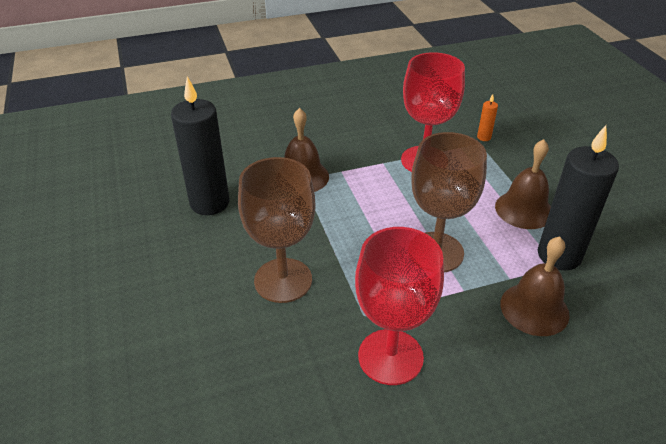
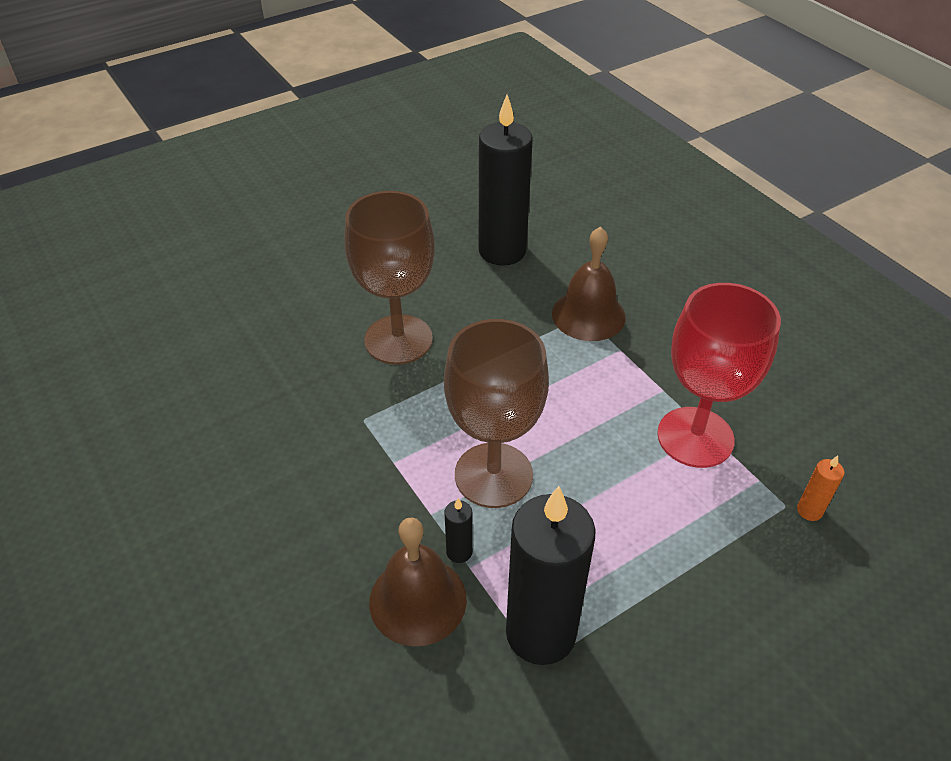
camera: 75 degrees right, 5 degrees up
red goblet [355,227,444,385] -> none
brown bell [495,139,551,229] -> none
none -> black candle [444,498,473,563]

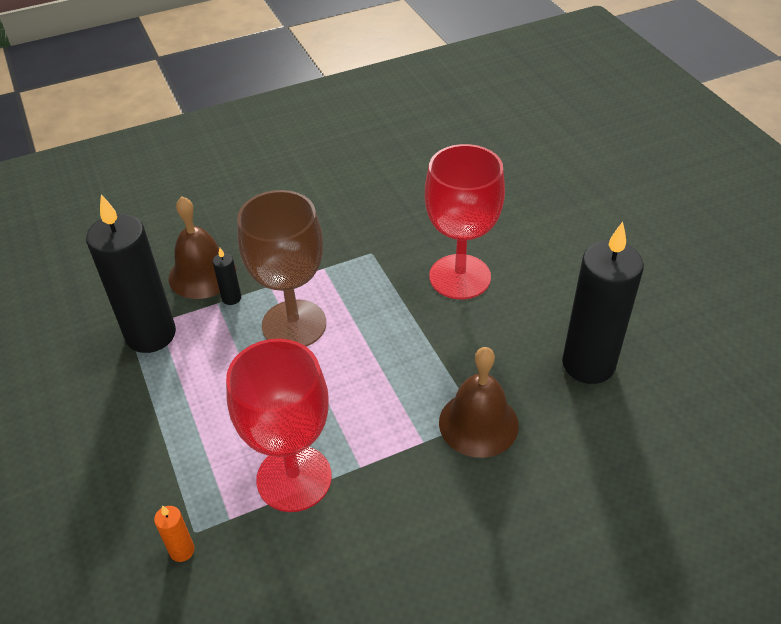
camera: 100 degrees right, 0 degrees up
brown goblet [345,191,435,365] -> red goblet [425,144,505,299]

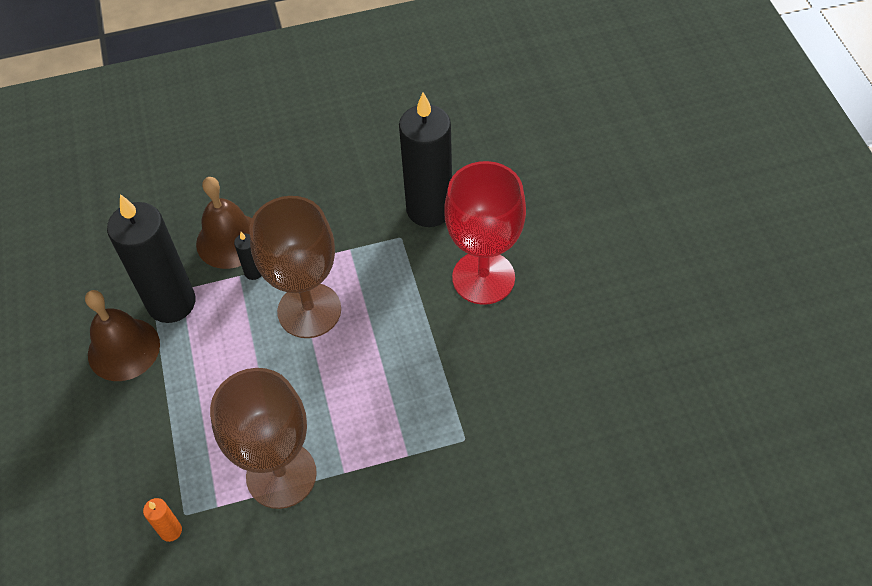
camera: 10 degrees right, 10 degrees up
red goblet [226,339,332,512] -> brown goblet [210,368,317,509]
brown bell [439,347,519,458] -> brown bell moved to [85,290,160,381]
black candle [562,222,644,384] -> black candle moved to [399,92,452,227]

